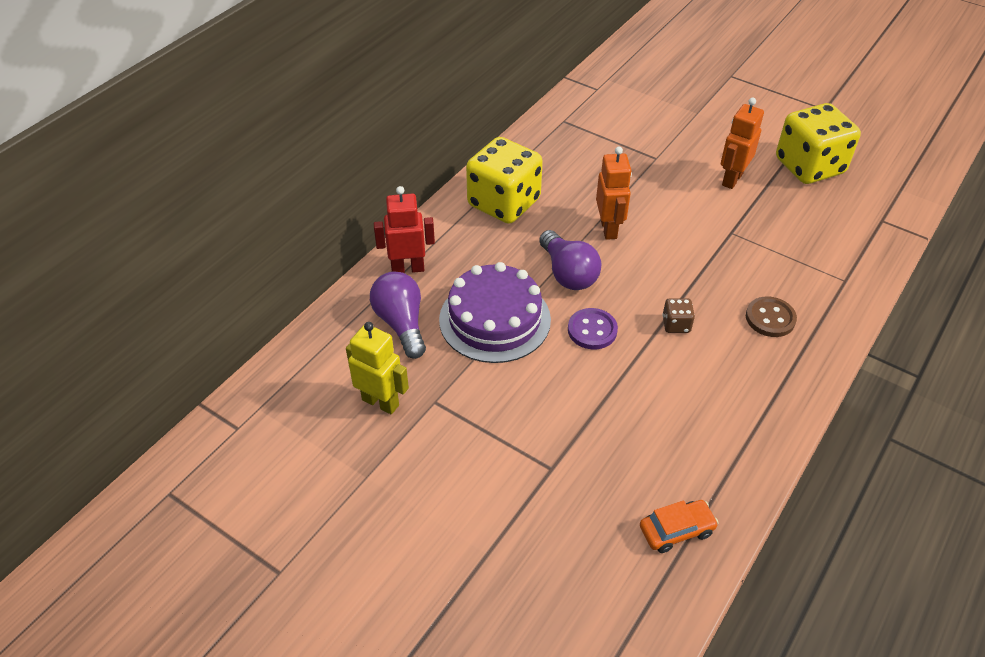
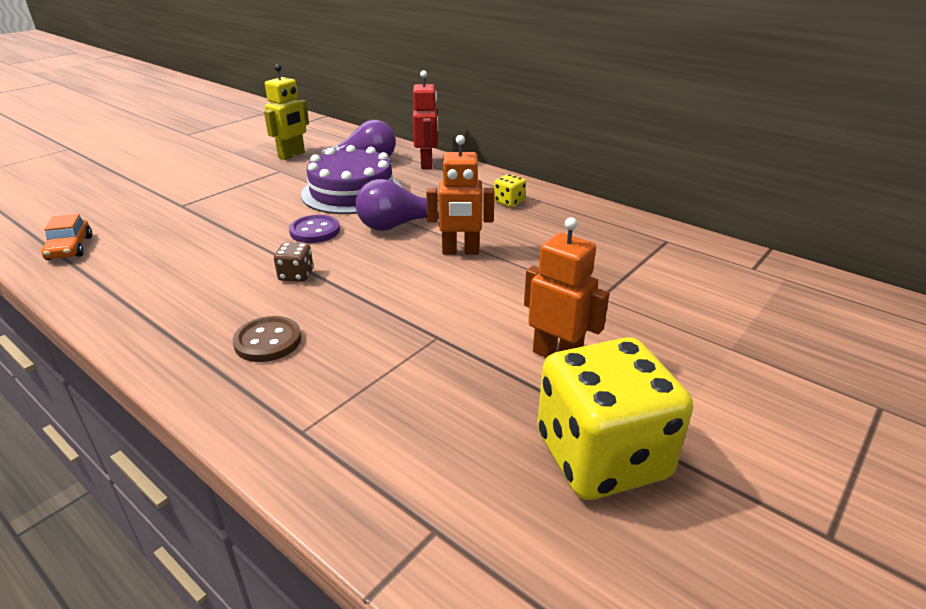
camera: 95 degrees right, 15 degrees down
yellow dice [466,137,543,224] -> yellow dice [494,174,526,207], size x0.41

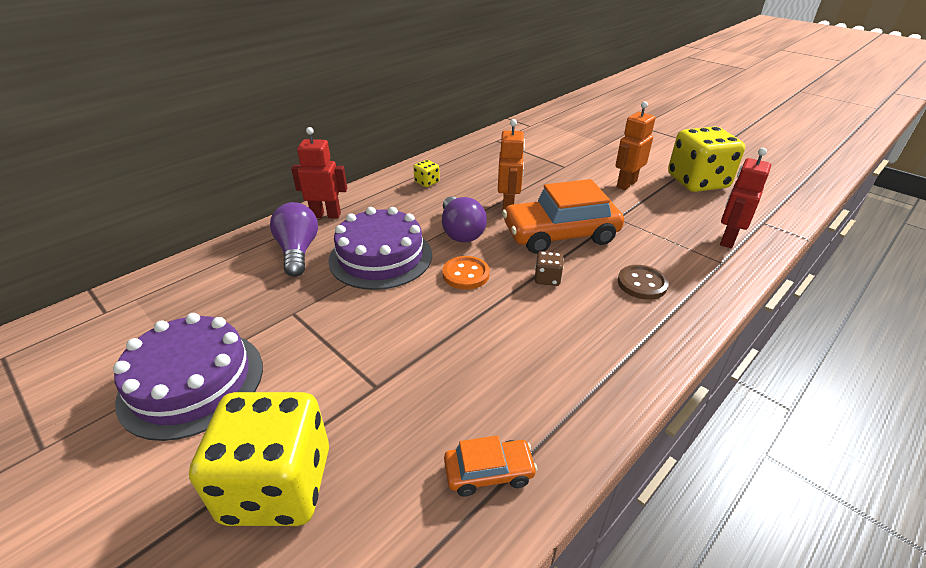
camera: 85 degrees left, 5 degrees up
yellow robot [264,64,309,160] -> none
purple button [289,215,340,243] -> orange button [442,256,490,290]
none -> purple cake [113,313,263,441]
none -> yellow dice [189,392,329,526]
none -> orange car [502,179,624,254]
none -> red robot [720,148,771,248]

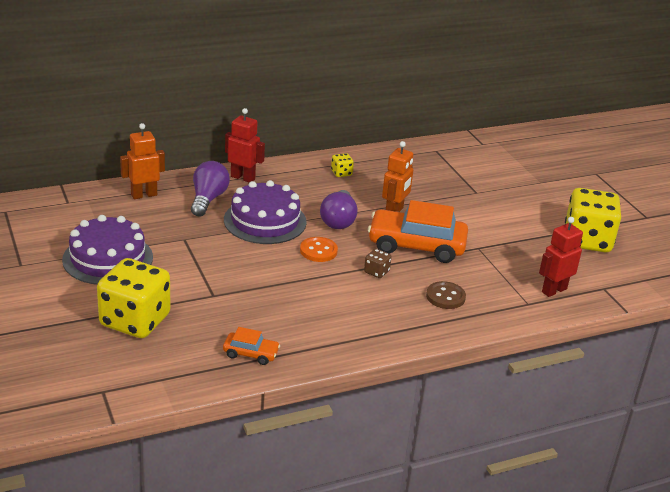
camera: 20 degrees right, 5 degrees down
orange robot [615,101,655,190] -> orange robot moved to [120,123,165,199]

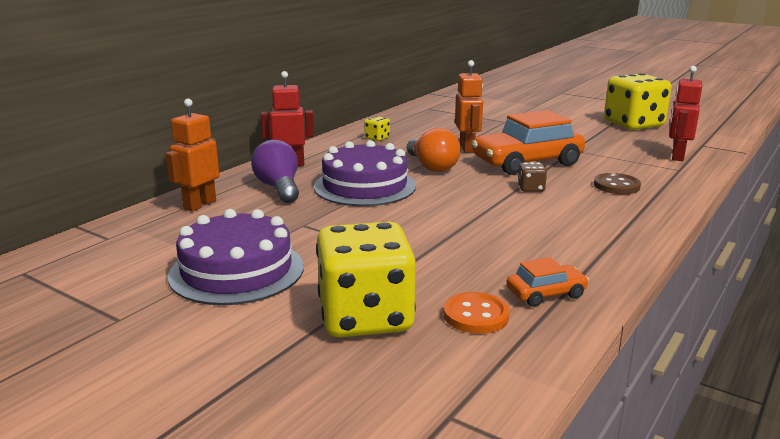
camera: 30 degrees left, 10 degrees down
orange button [300,237,338,262] -> orange button moved to [443,292,510,334]
purple light bulb [320,190,358,229] -> orange light bulb [407,128,461,172]

